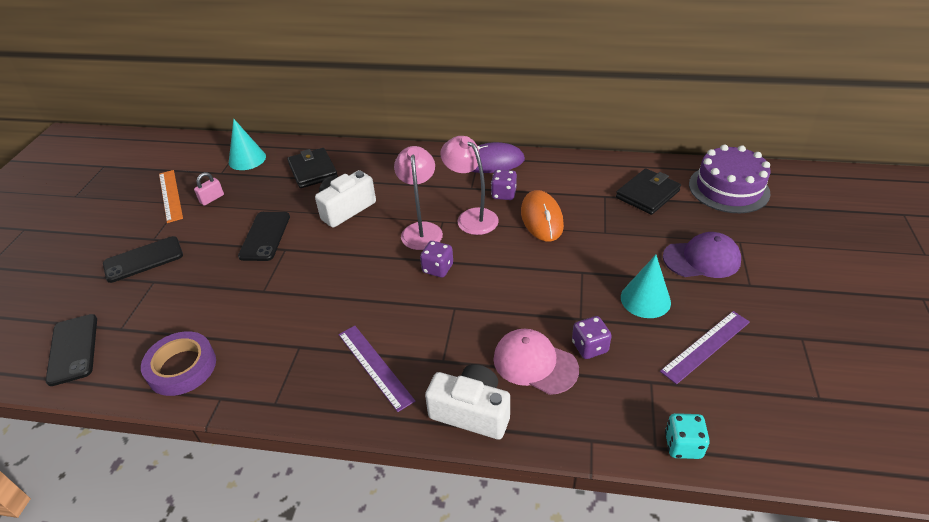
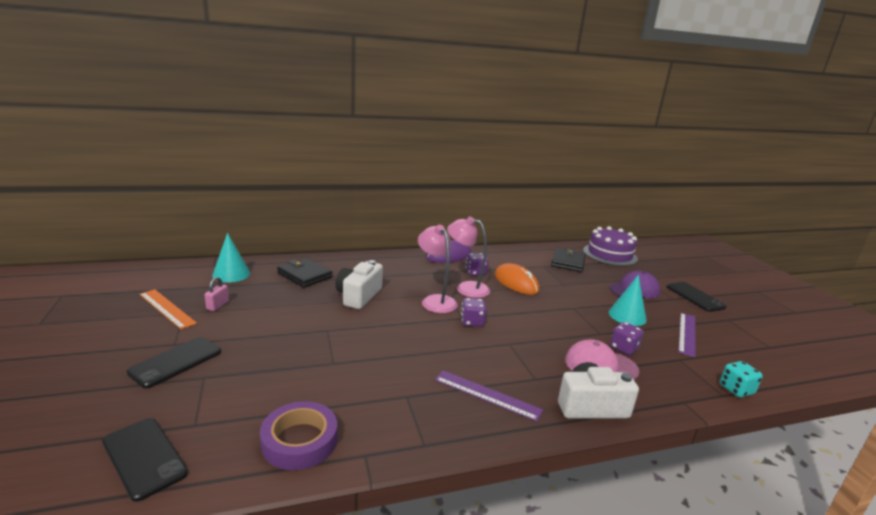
camera: 30 degrees left, 20 degrees down
black phone [238,212,290,261] -> black phone moved to [666,282,727,312]

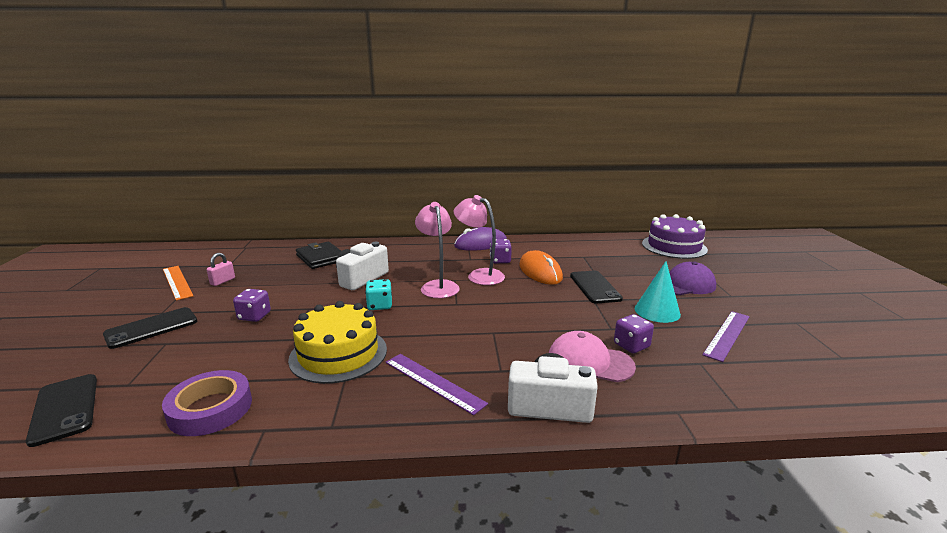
camera: 15 degrees right, 0 degrees up
turquoise cone [212,233,250,283] -> none
purple dice [461,298,487,327] -> purple dice moved to [233,289,271,322]
black wallet [551,248,586,272] -> none
black phone [666,282,727,312] -> black phone moved to [570,271,623,303]
turquoise dice [720,361,763,397] -> turquoise dice moved to [365,279,392,310]
none -> yellow cake [288,301,387,384]

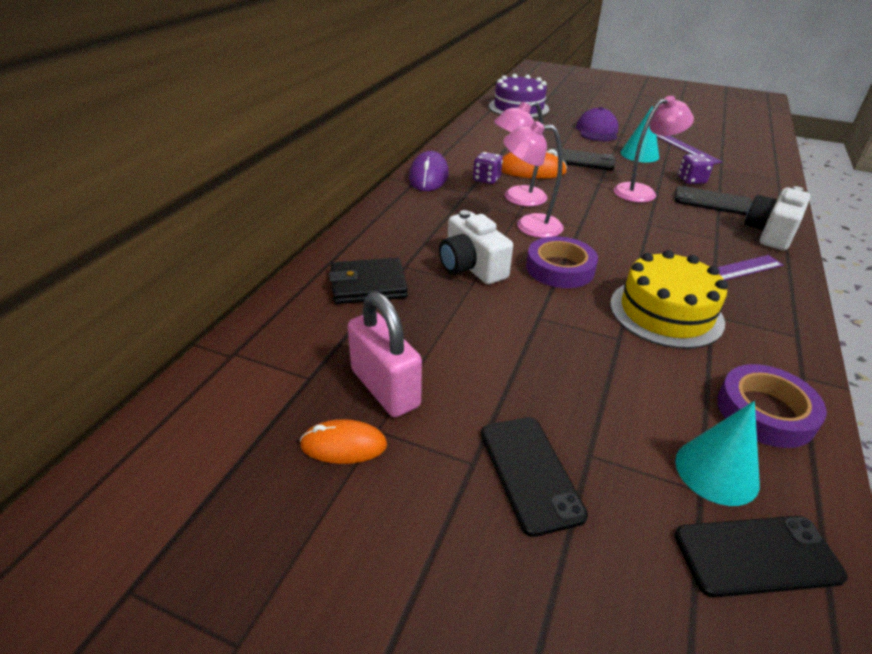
camera: 65 degrees left, 15 degrees up
orange ruler [163,266,193,301] -> orange mouse [300,419,387,464]
pink padlock [207,253,235,286] -> pink padlock [348,292,422,417], size x2.04
purple dice [233,289,271,322] -> none
turquoise dice [365,279,392,310] -> purple tape [526,236,598,288]
pink cap [549,331,636,382] -> black phone [674,186,752,215]
none -> pink lamp [614,96,694,202]
none -> turquoise cone [675,401,760,506]

